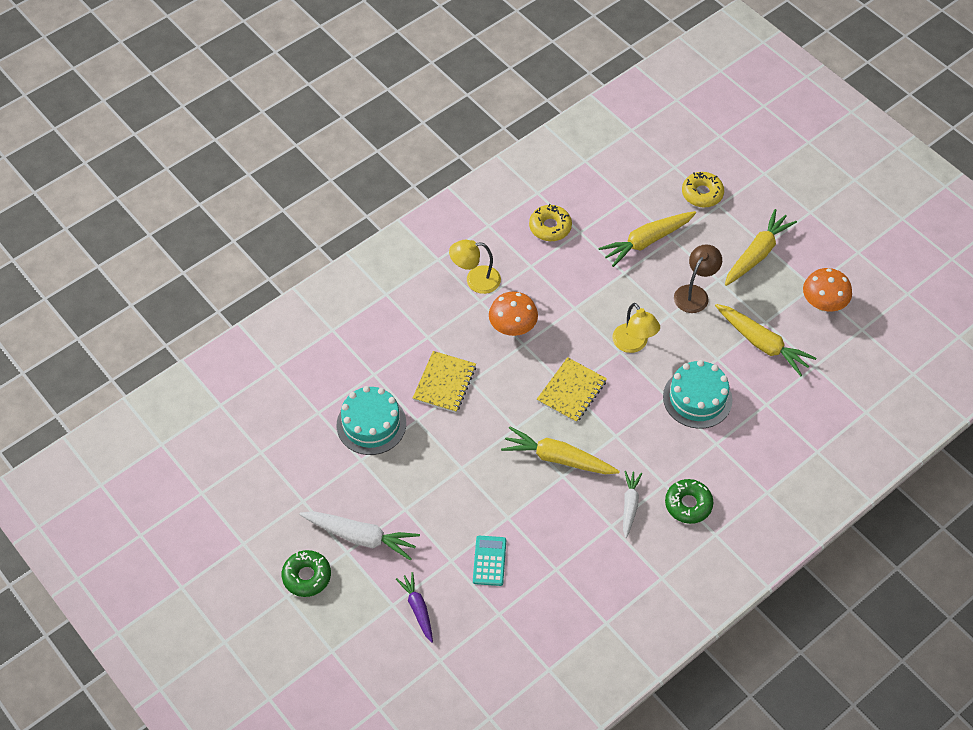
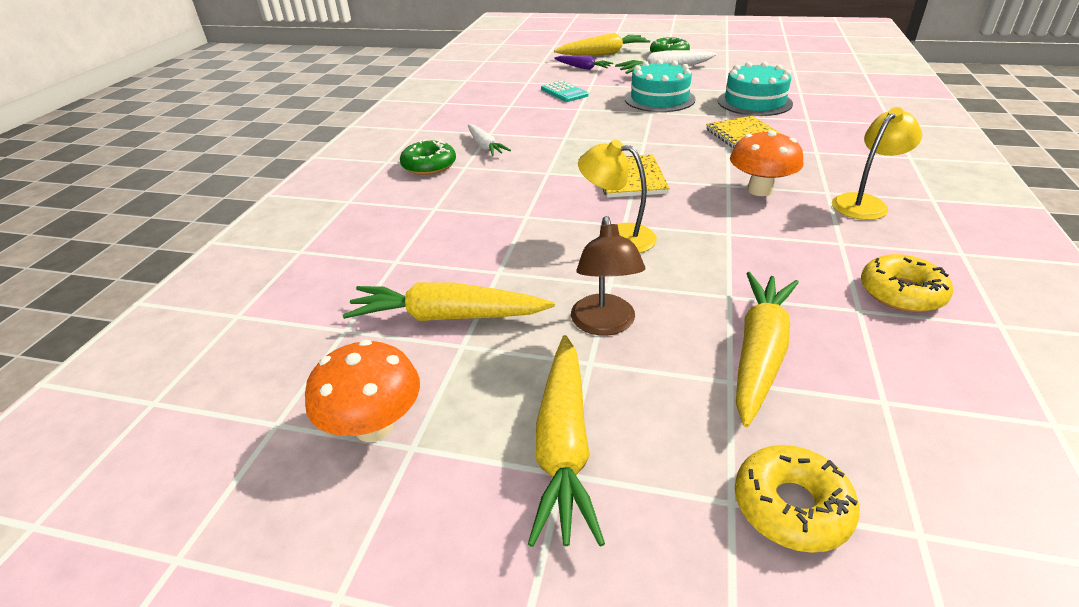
camera: 145 degrees right, 20 degrees down
yellow carrot [501,426,620,474] -> yellow carrot moved to [554,33,650,55]
turquoise cake [663,360,732,429] -> turquoise cake moved to [625,59,696,112]

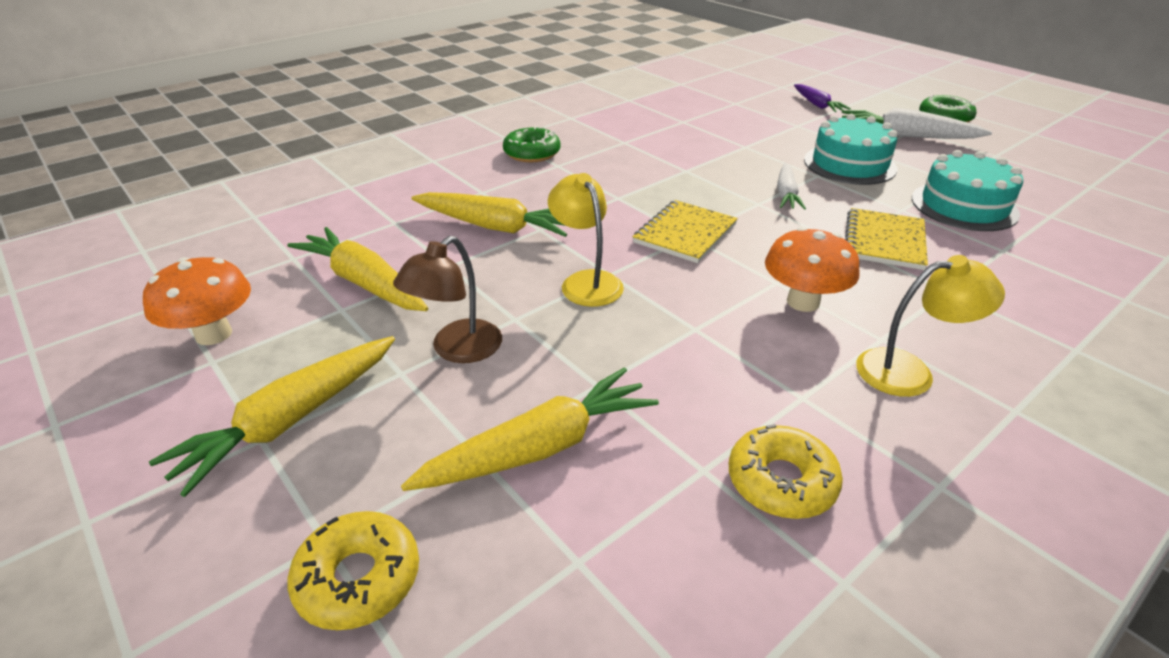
camera: 35 degrees right, 0 degrees up
white carrot [468,124,511,156] -> white carrot moved to [777,163,806,210]
turquoise calculator [541,81,588,102] -> none
yellow carrot [554,33,650,55] -> yellow carrot moved to [411,192,567,237]

